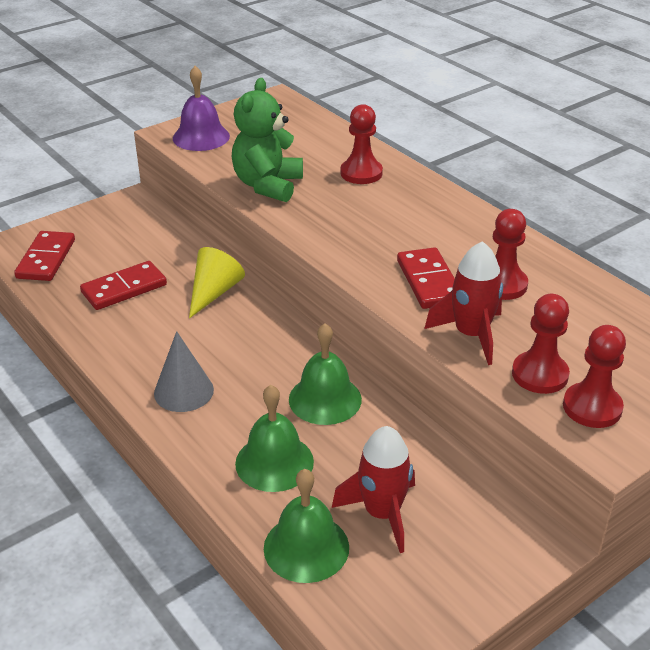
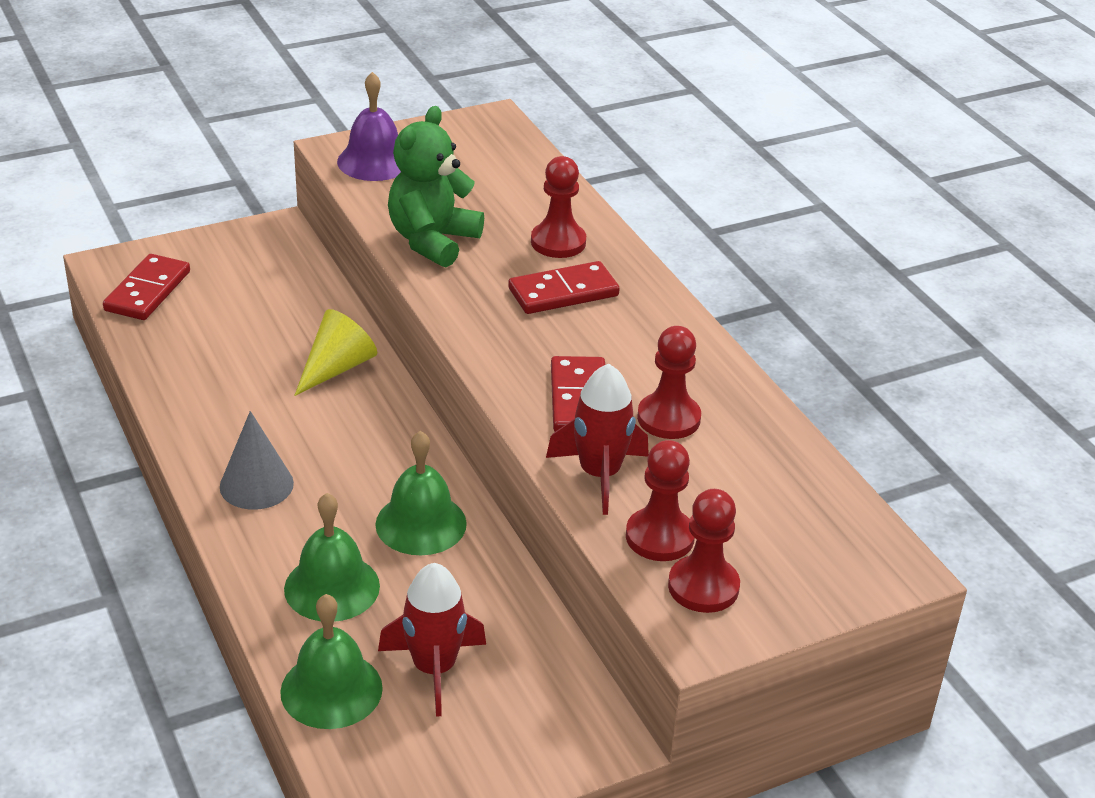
camera: 10 degrees right, 0 degrees up
red domino [80,261,167,310] -> red domino moved to [508,261,620,314]

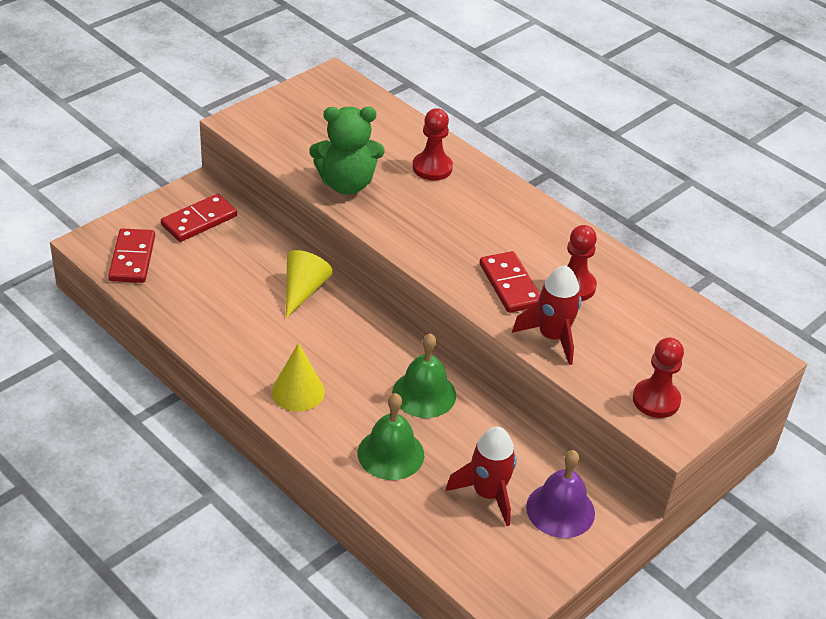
camera: 20 degrees left, 5 degrees up
grey cone [220,411,294,510] -> yellow cone [271,343,325,412]
green bell [280,594,383,729] -> none
purple bell [337,72,401,181] -> purple bell moved to [526,450,595,538]
green teddy bear [388,106,484,267] -> green teddy bear turned 105 degrees counterclockwise [309,107,385,194]
red domino [508,261,620,314] -> red domino moved to [161,194,237,242]
red pawn [626,440,695,561] -> none

